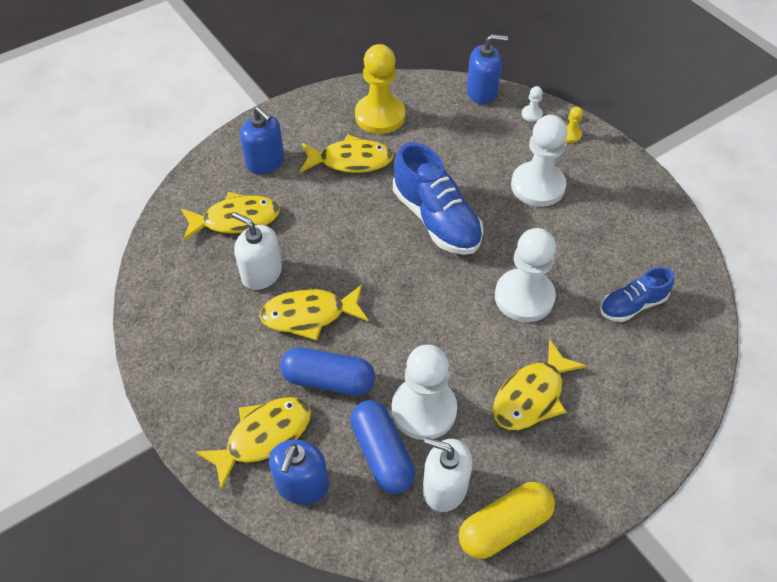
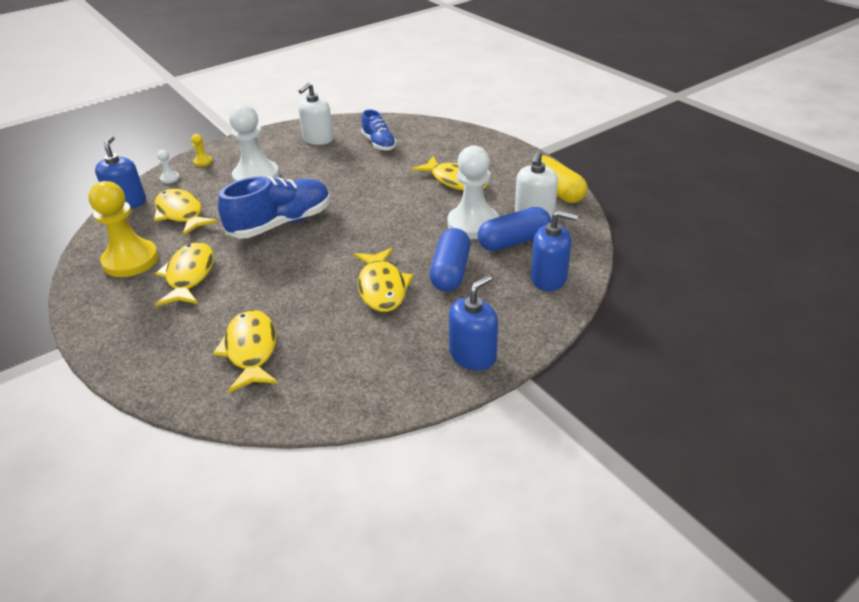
camera: 90 degrees left, 15 degrees down
yellow fish [196,397,311,490] -> yellow fish moved to [154,189,218,236]
white soap dispenser [232,212,282,290] -> white soap dispenser moved to [298,83,334,145]
blue soap dispenser [240,106,284,174] -> blue soap dispenser moved to [449,275,498,371]
white pawn [495,228,556,322] -> none

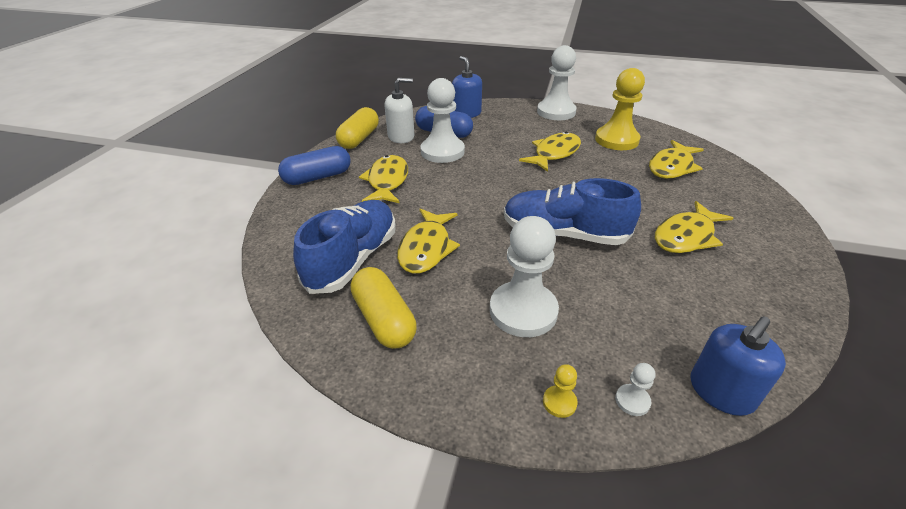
camera: 130 degrees left, 0 degrees up
yellow pawn [88,181,159,277] -> yellow pawn moved to [595,68,645,150]
yellow fish [154,189,218,236] -> yellow fish moved to [397,208,460,274]
white soap dispenser [298,83,334,145] -> yellow capsule [350,267,417,349]
blue shoe [361,110,397,151] -> blue shoe [293,200,396,294], size x1.71
blue capsule [430,228,471,292] -> blue capsule moved to [278,146,351,185]
blue soap dispenser [449,275,498,371] -> white pawn [537,45,577,120]

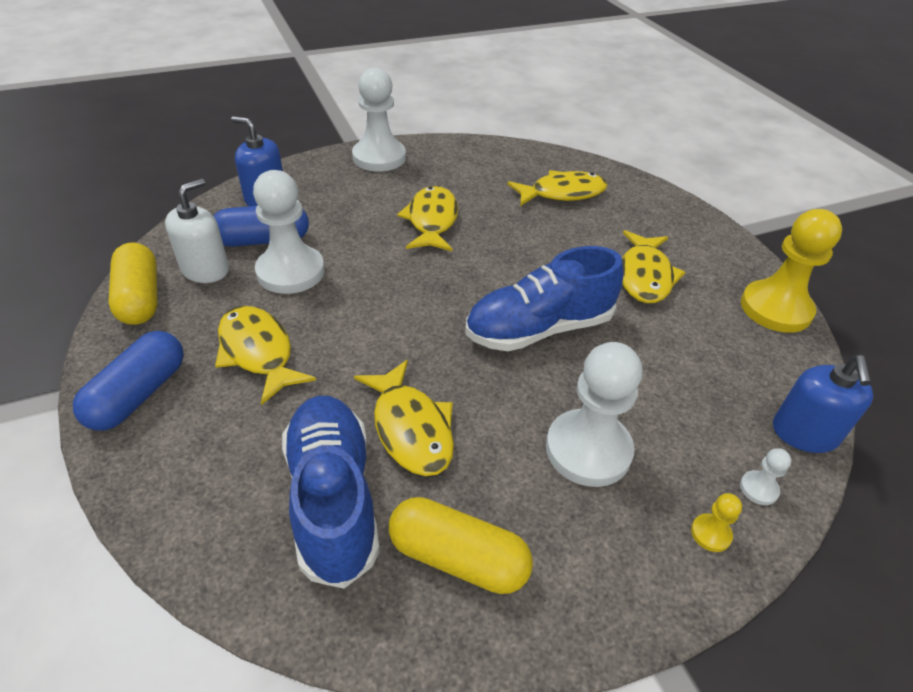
camera: 40 degrees left, 5 degrees up
yellow pawn [595,68,645,150] -> yellow pawn moved to [741,209,842,333]
yellow fish [649,140,704,179] -> yellow fish turned 105 degrees counterclockwise [507,170,608,206]

